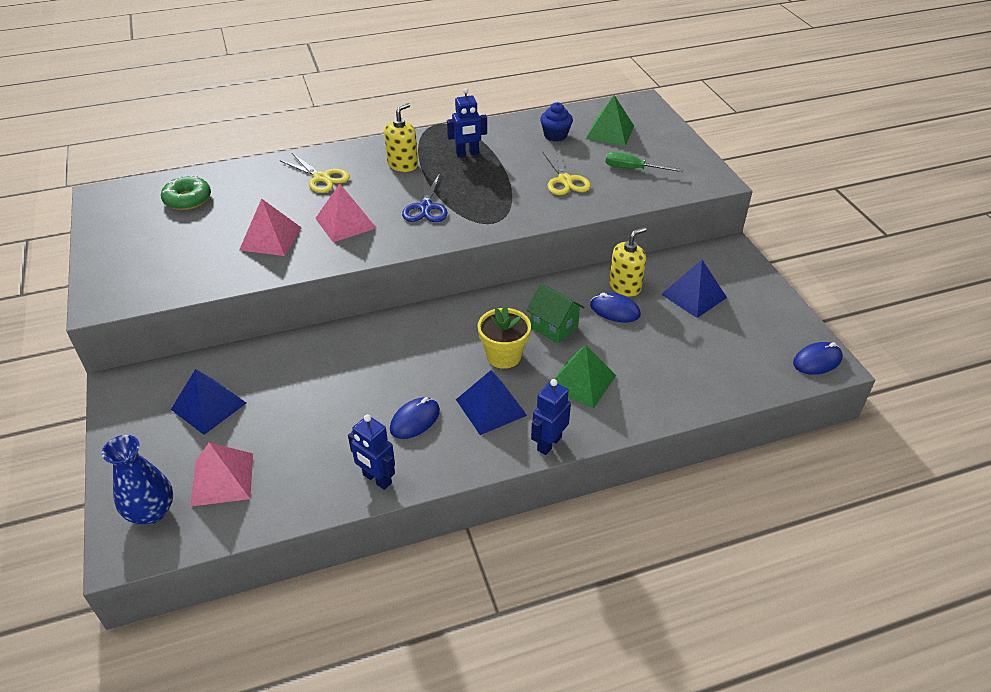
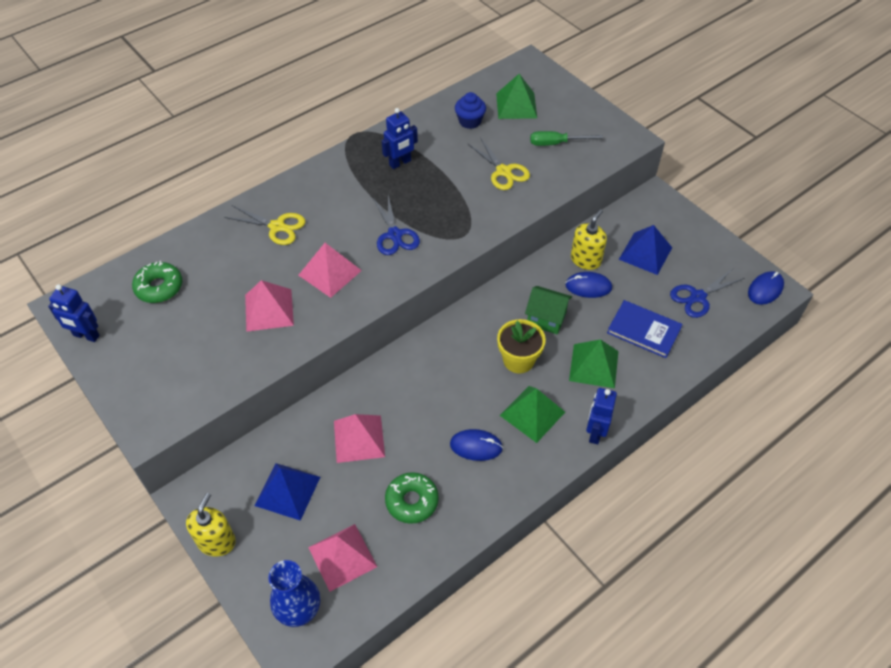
camera: 20 degrees left, 10 degrees up
blue robot [348,414,395,490] -> blue robot moved to [48,284,100,342]
yellow soap dispenser [384,103,418,172] -> yellow soap dispenser moved to [186,493,236,556]
blue mouse [390,397,440,439] -> blue mouse turned 75 degrees clockwise [450,429,503,461]
blue pyramid [456,370,527,435] -> green pyramid [500,386,565,443]
none -> pink pyramid [334,414,385,463]
none -> green donut [385,472,439,524]
none -> blue book [607,300,682,358]
none -> blue scissors [670,269,745,318]

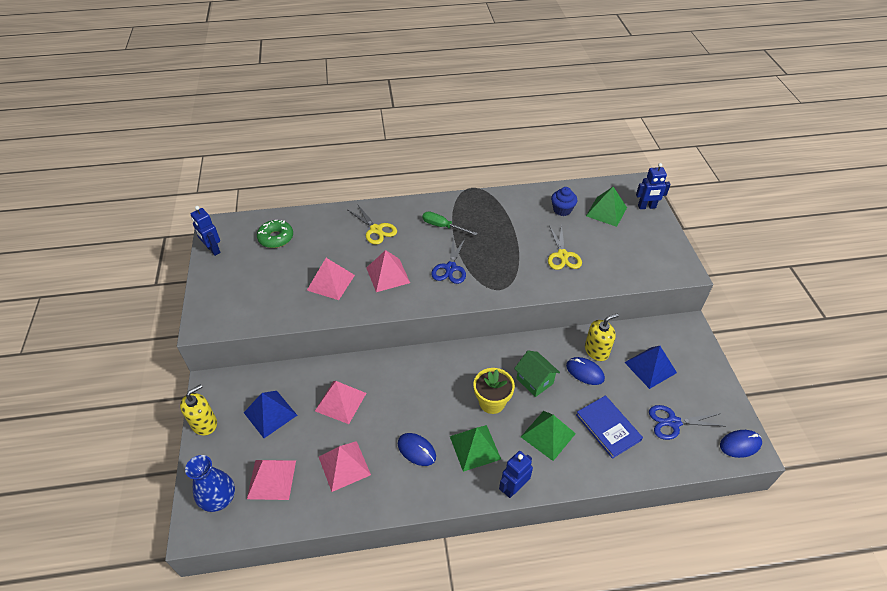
camera: 30 degrees right, 5 degrees down
blue robot [382,108,418,169] -> blue robot moved to [636,163,671,209]
green donut [385,472,439,524] -> pink pyramid [319,441,371,492]
green screwdriver [530,131,603,146] -> green screwdriver moved to [422,211,478,235]

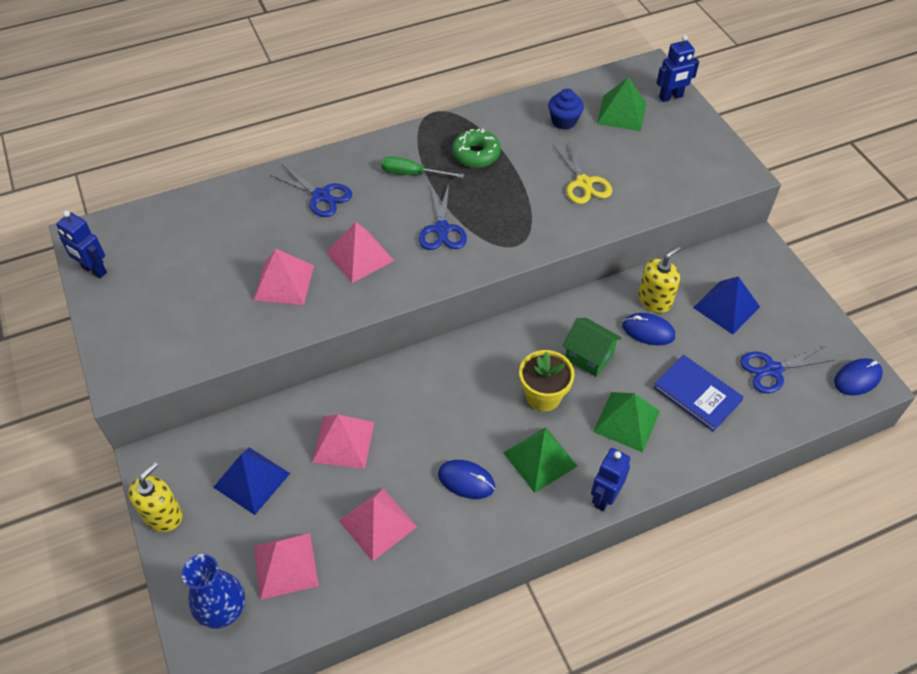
camera: 15 degrees left, 5 degrees up
green donut [257,220,293,248] -> green donut moved to [452,128,501,168]
yellow scissors [348,204,397,245] -> blue scissors [270,164,352,217]

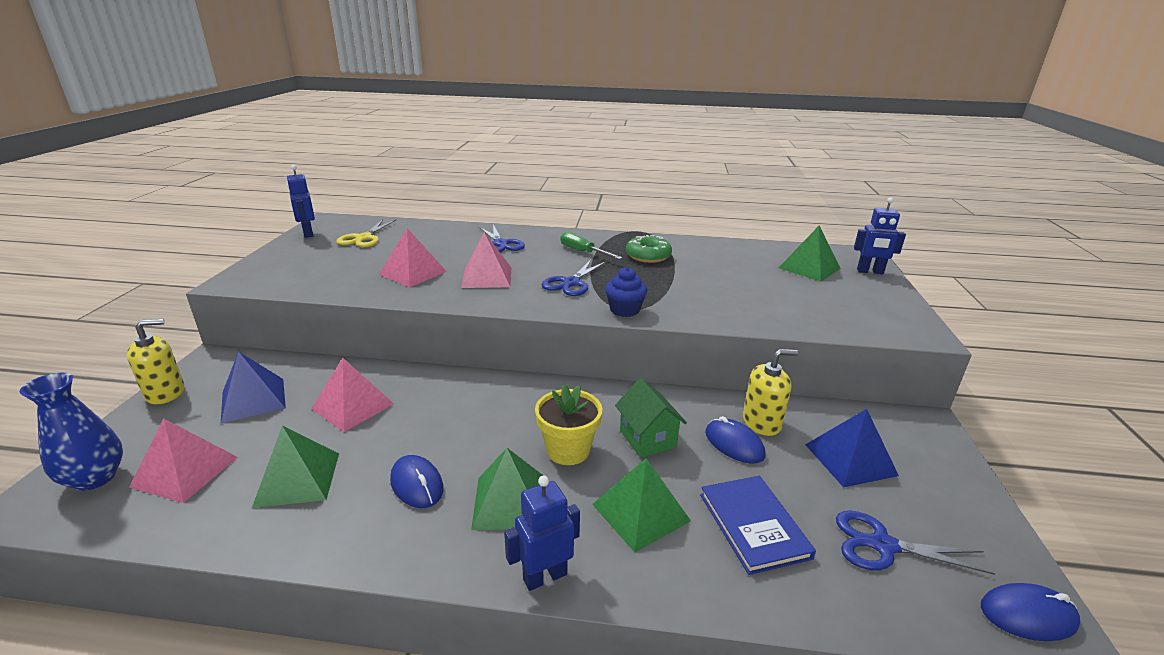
camera: 30 degrees right, 25 degrees down
pink pyramid [339,488,417,561] -> green pyramid [252,426,339,508]
blue cupcake [548,89,584,130] -> blue cupcake moved to [605,267,647,317]
yellow scissors [553,140,612,204] -> yellow scissors moved to [336,220,396,247]

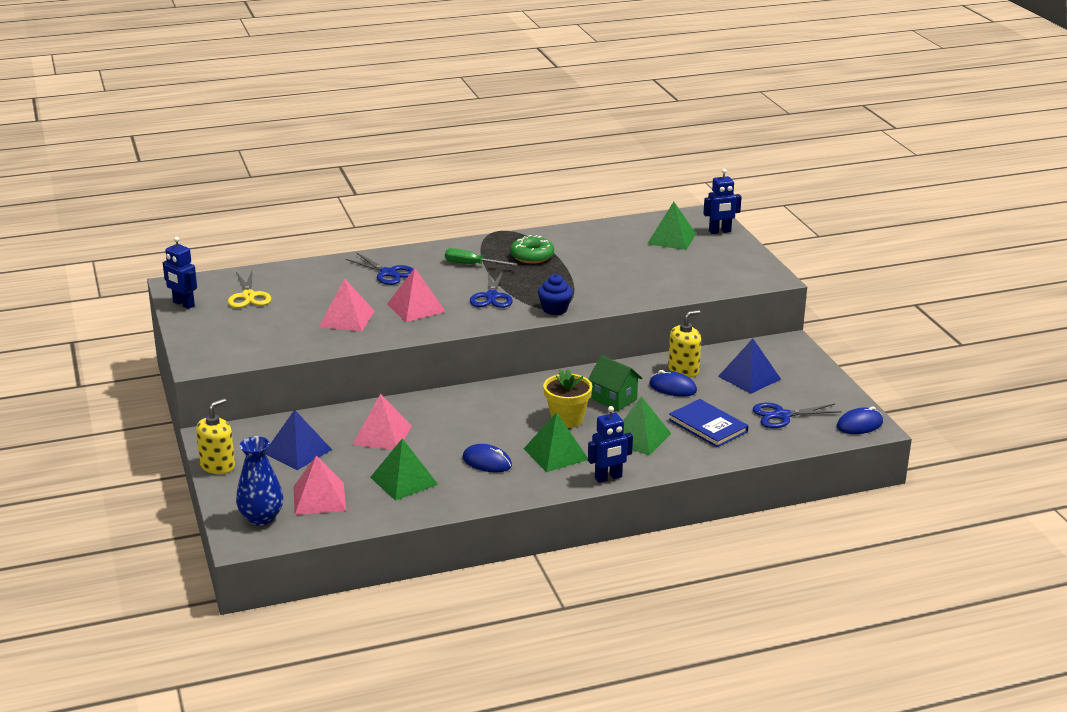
camera: 25 degrees left, 0 degrees up
blue robot [504,476,580,591] -> blue robot turned 150 degrees counterclockwise [588,406,633,483]

